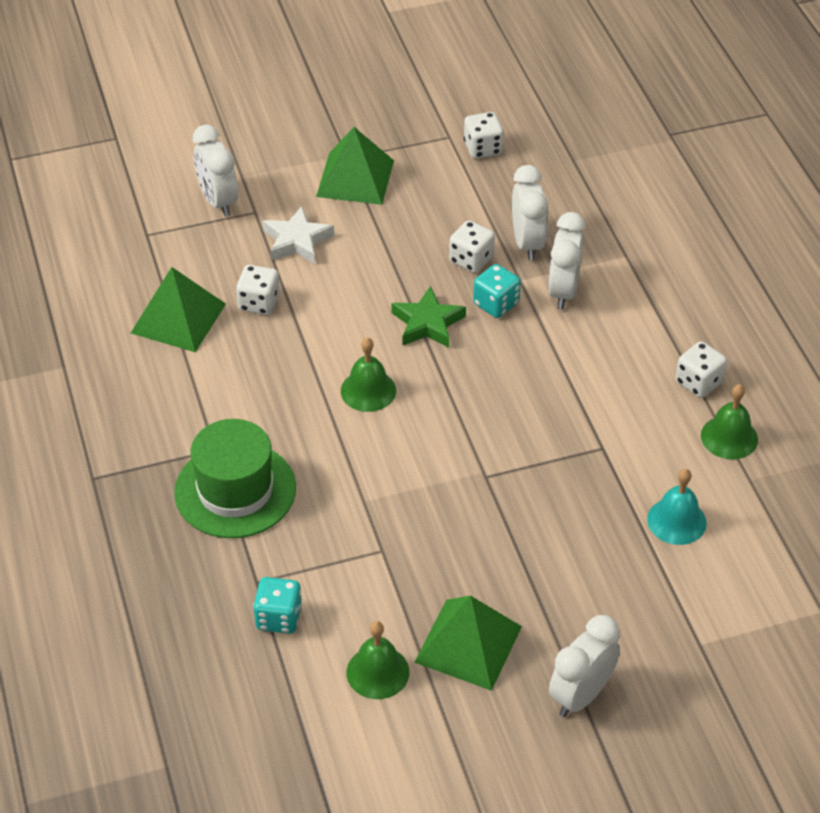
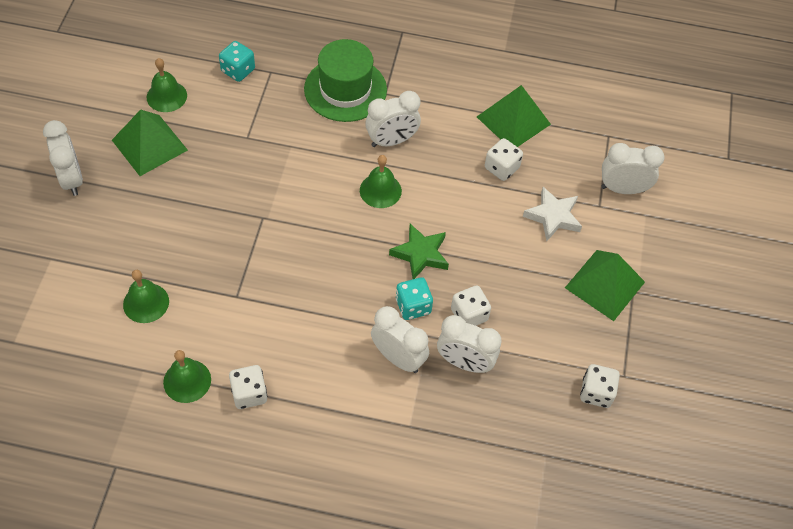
camera: 115 degrees right, 10 degrees up
turquoise bell [647,469,707,545] -> green bell [123,270,169,323]
none -> white clock [365,91,421,147]

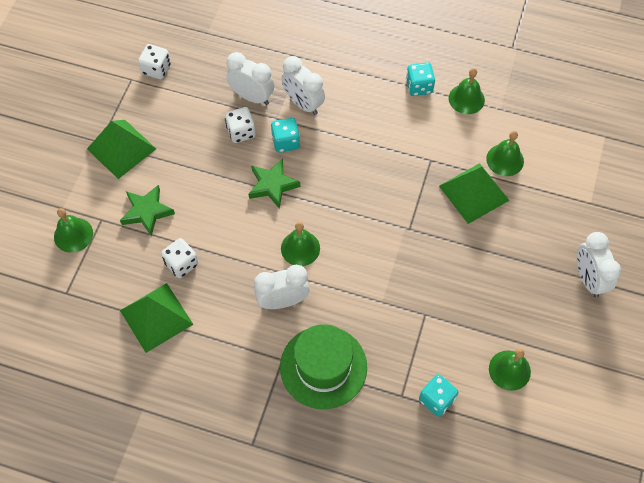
camera: 170 degrees left, 5 degrees up
green pyramid [112,110,188,176] -> green pyramid moved to [439,163,510,224]
white dice [229,365,267,409] -> turquoise dice [406,62,435,96]
white star [523,187,582,241] -> green star [120,185,175,236]
white clock [601,143,664,194] -> green bell [54,208,93,253]

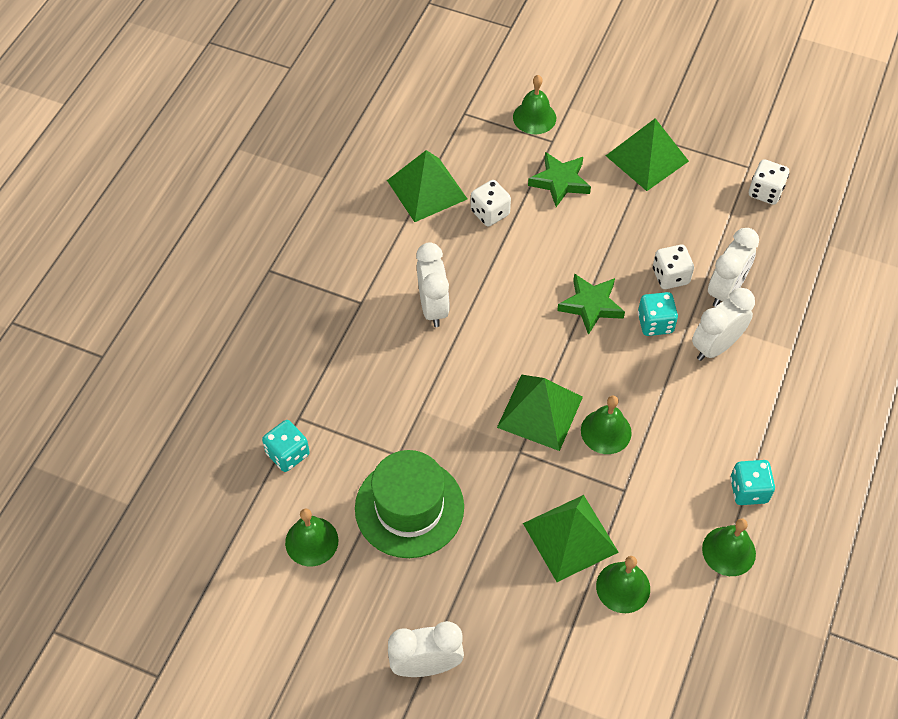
camera: 95 degrees right, 5 degrees down
green hat [280,324,367,409] -> green hat moved to [355,450,464,558]
green bell [281,222,320,266] -> green bell moved to [581,396,632,454]
none -> green pyramid [497,374,583,451]

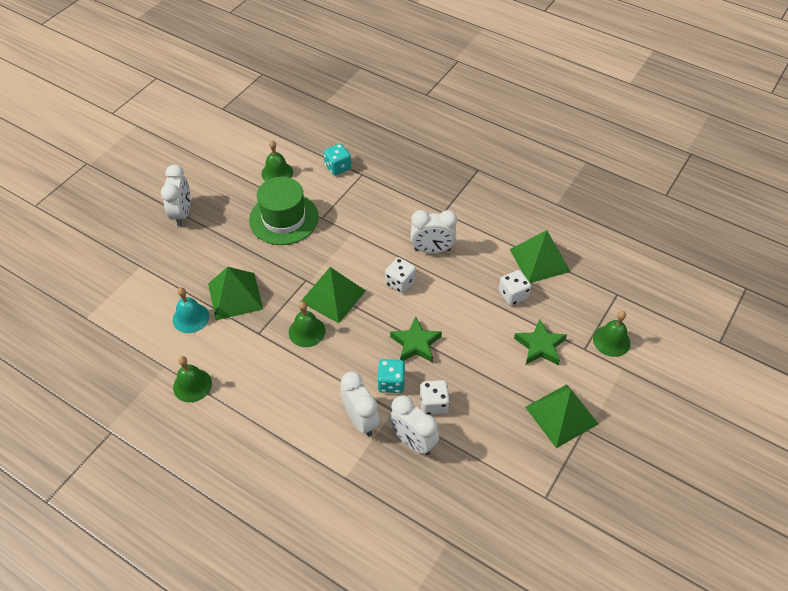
camera: 100 degrees right, 5 degrees down
green bell [596,556,650,613] -> turquoise bell [173,287,209,333]
turquoise dice [730,460,775,505] -> none
white dice [749,159,789,205] -> white dice moved to [385,257,416,293]

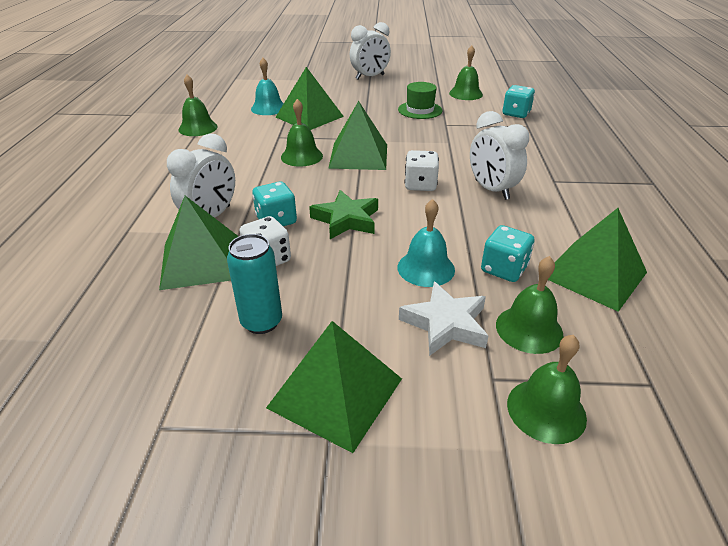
camera: 60 degrees right, 15 degrees down
green hat [249,177,319,245] -> green hat [398,82,442,119], size x0.60
white clock [389,395,439,455] -> green pyramid [159,196,238,290]
white dice [499,270,531,306] -> turquoise dice [481,225,534,282]
green star [514,319,567,365] -> white star [399,282,488,356]
none -> turquoise can [227,234,282,334]
none -> turquoise bell [398,199,455,287]
none -> green bell [496,256,564,354]

